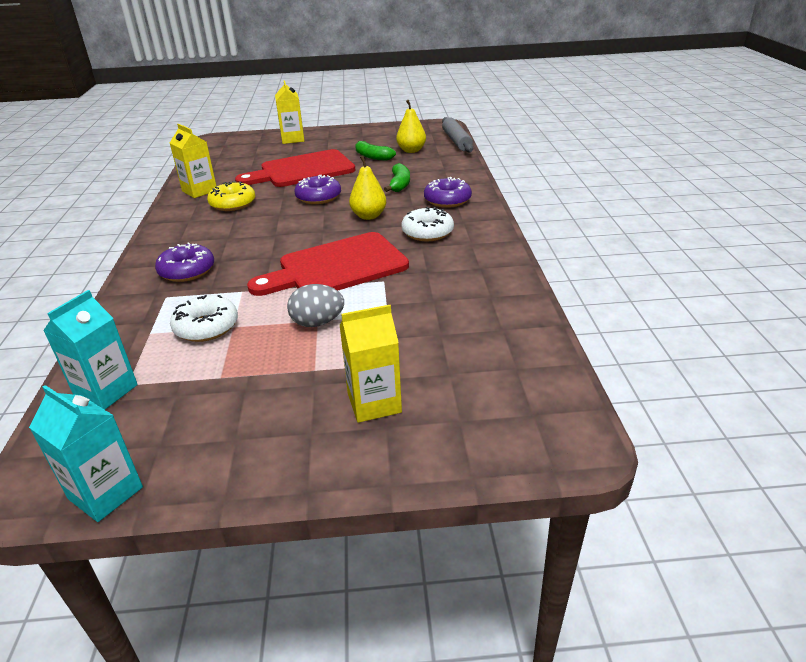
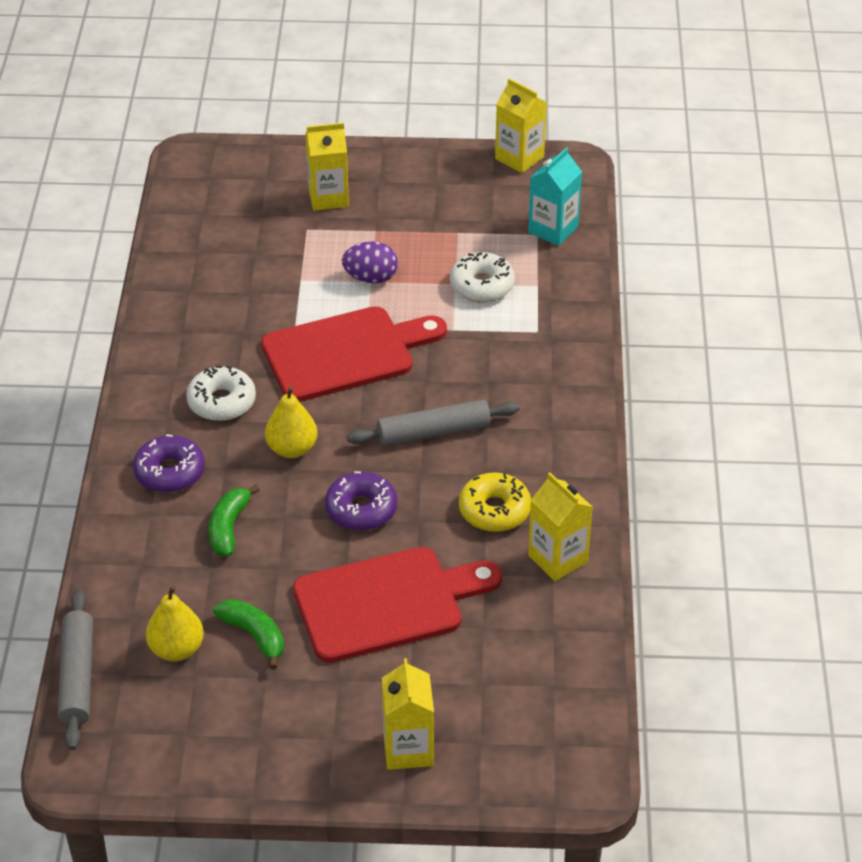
camera: 175 degrees left, 10 degrees up
turquoise carton [29,385,143,522] -> yellow carton [495,78,547,173]
purple donut [155,242,214,282] -> none
grey egg [287,284,344,327] -> purple egg [342,242,398,284]
none -> grey rolling pin [347,399,520,446]

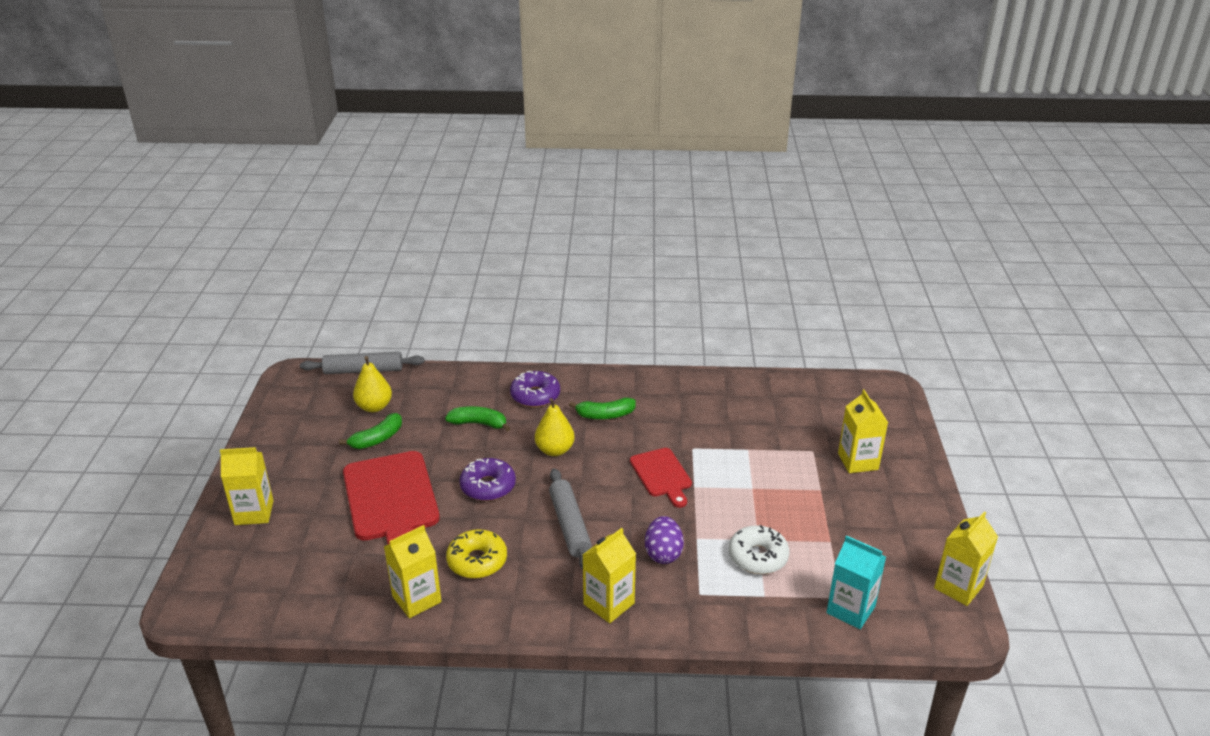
camera: 90 degrees right, 10 degrees down
white donut [186,365,256,421] -> green banana [569,397,636,419]
red cutting board [261,306,447,402] -> red cutting board [630,448,692,508], size x0.57
purple egg [342,242,398,284] -> purple egg moved to [645,516,684,564]
none -> yellow carton [582,528,636,623]

